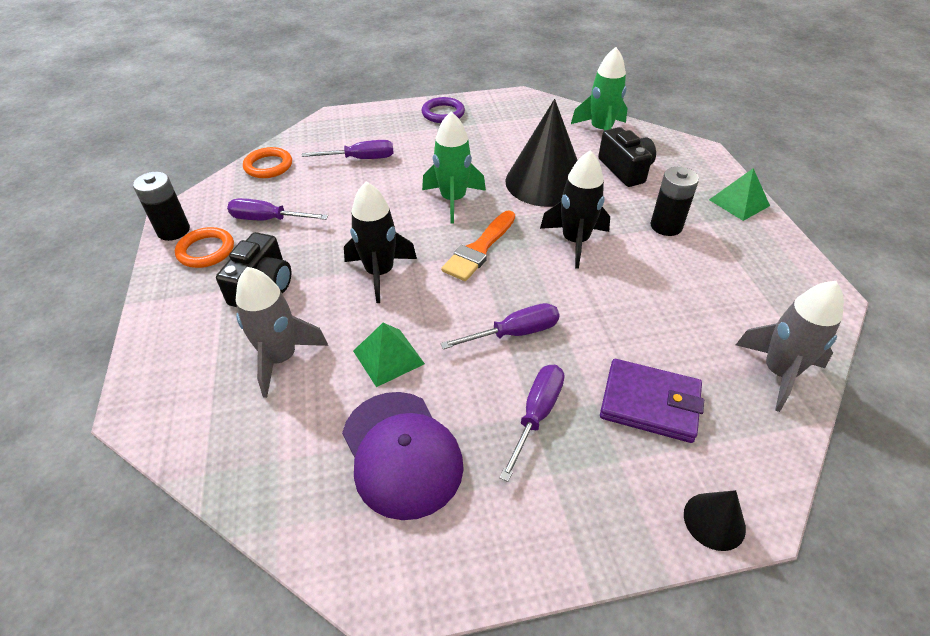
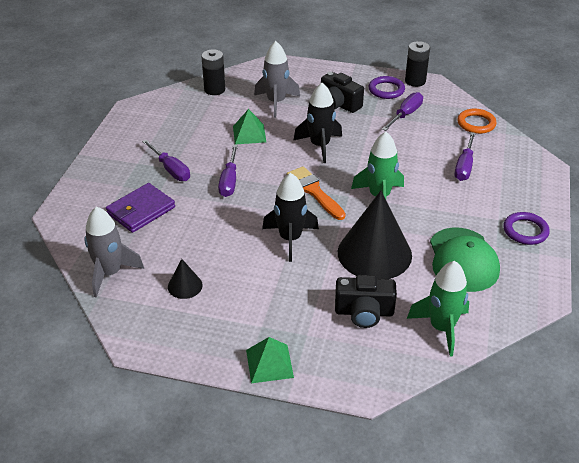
camera: 115 degrees right, 5 degrees down
orange ring [175,227,234,268] -> purple ring [369,76,405,99]
purple cap [342,392,464,520] -> none
black battery [650,167,699,236] -> black battery moved to [201,49,225,95]
black cone [684,490,746,551] -> black cone moved to [168,259,203,299]
none -> green cap [430,227,500,292]

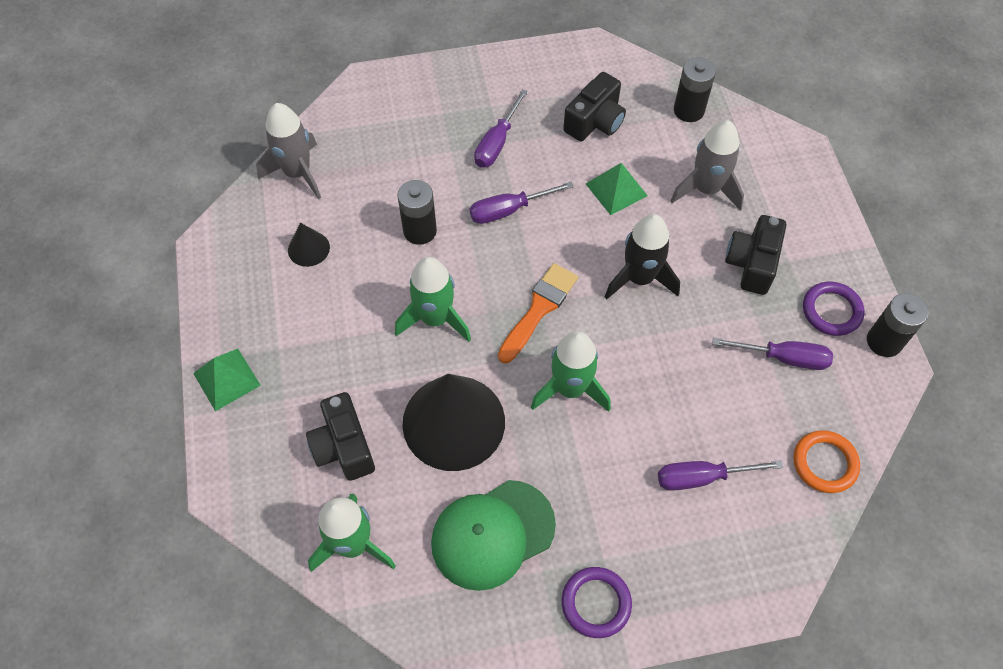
camera: 65 degrees right, 20 degrees up
purple wallet [106,183,175,233] -> none
black rocket [262,173,319,262] -> green rocket [395,257,471,342]
none -> black battery [398,180,437,245]
none -> black camera [563,72,626,141]

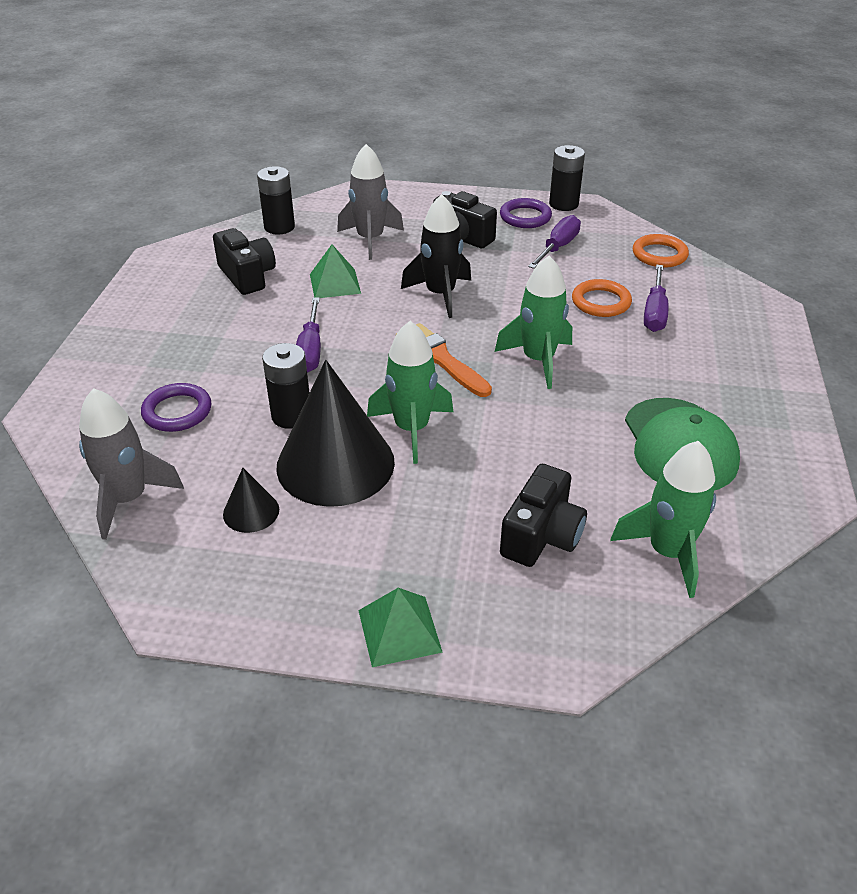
camera: 70 degrees left, 20 degrees down
black camera [306,392,375,481] -> black camera turned 60 degrees counterclockwise [500,464,587,567]
black cone [402,374,505,471] -> black cone moved to [276,360,395,507]
purple screwdriver [474,89,528,168] -> none
purple ring [562,567,632,638] -> purple ring moved to [141,383,211,432]
none -> orange ring [572,279,632,317]

